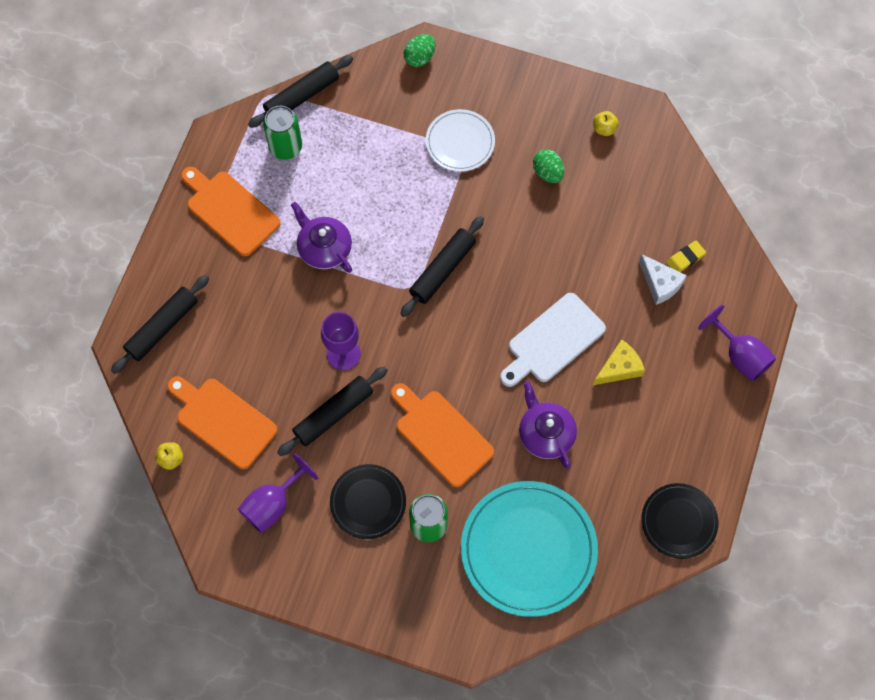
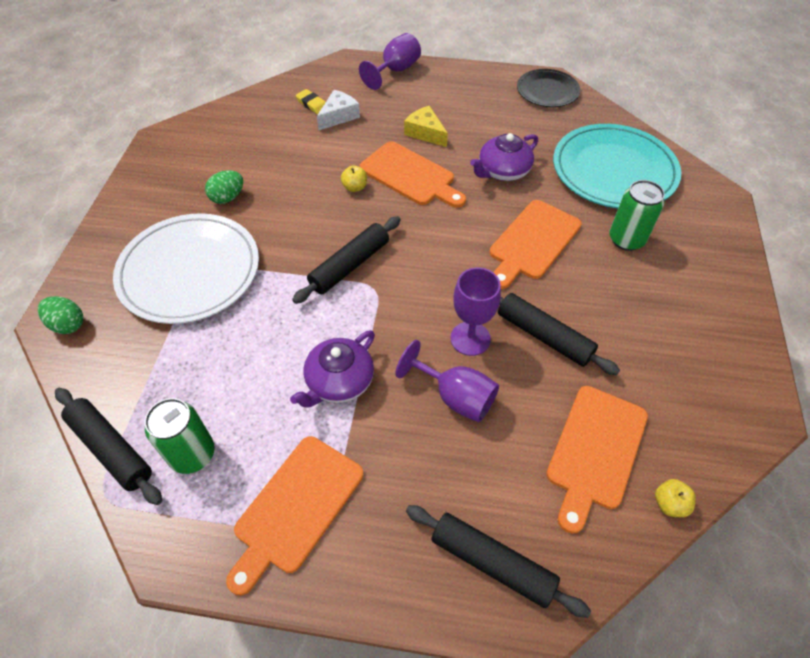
camera: 100 degrees left, 15 degrees down
purple goblet [238,453,318,533] -> purple goblet moved to [396,340,499,422]
black plate [330,464,406,539] -> none
black rolling pin [400,216,484,317] -> black rolling pin turned 75 degrees counterclockwise [292,216,401,304]
white plate [426,109,495,172] -> white plate [113,213,259,324], size x1.77
white cutting board [500,293,606,387] -> orange cutting board [359,141,466,208]
yellow apple [593,111,619,136] -> yellow apple moved to [341,165,367,192]

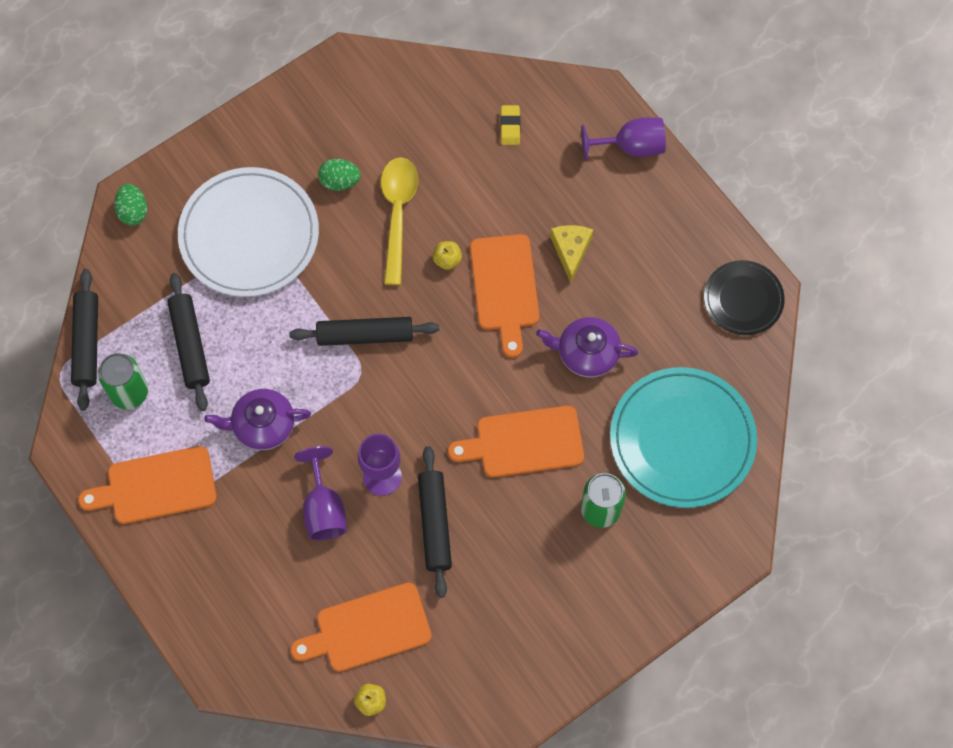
camera: 45 degrees right, 15 degrees up
white cheese [317,90,360,130] -> none
black rolling pin [406,505,591,618] -> black rolling pin moved to [167,273,210,411]
none -> yellow spoon [381,157,418,285]

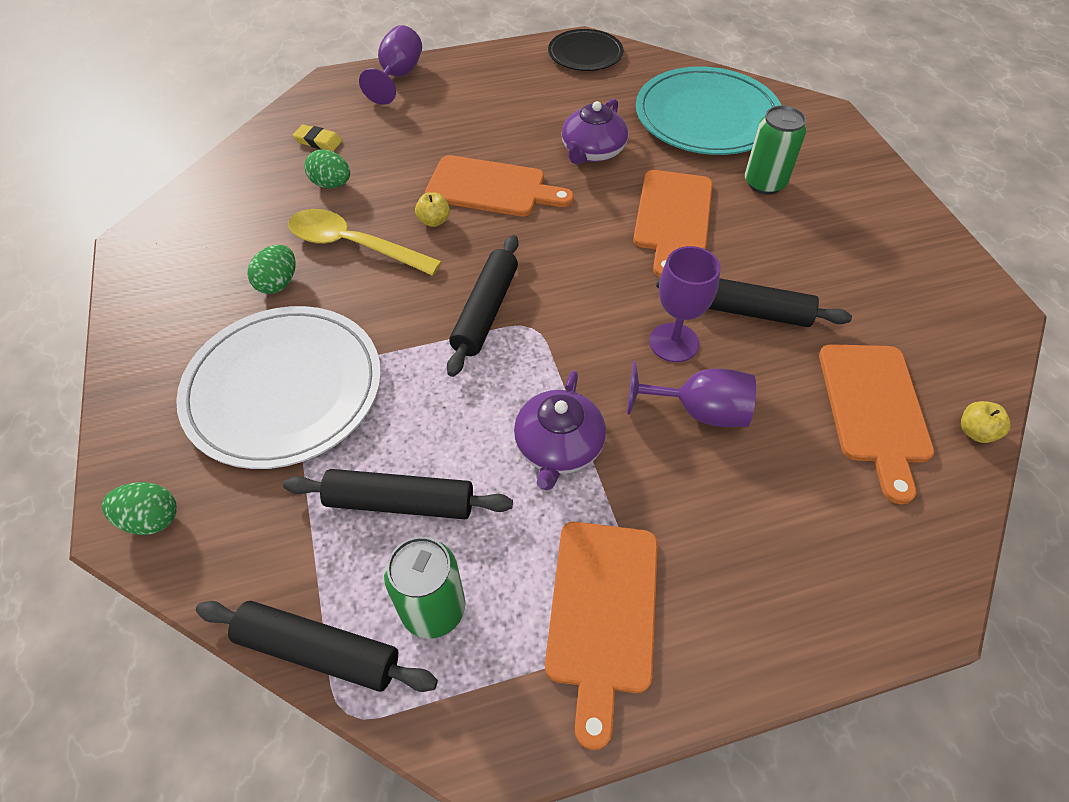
camera: 70 degrees left, 15 degrees down
yellow cheese [550,225,593,283] -> none
none -> green egg [304,149,350,188]

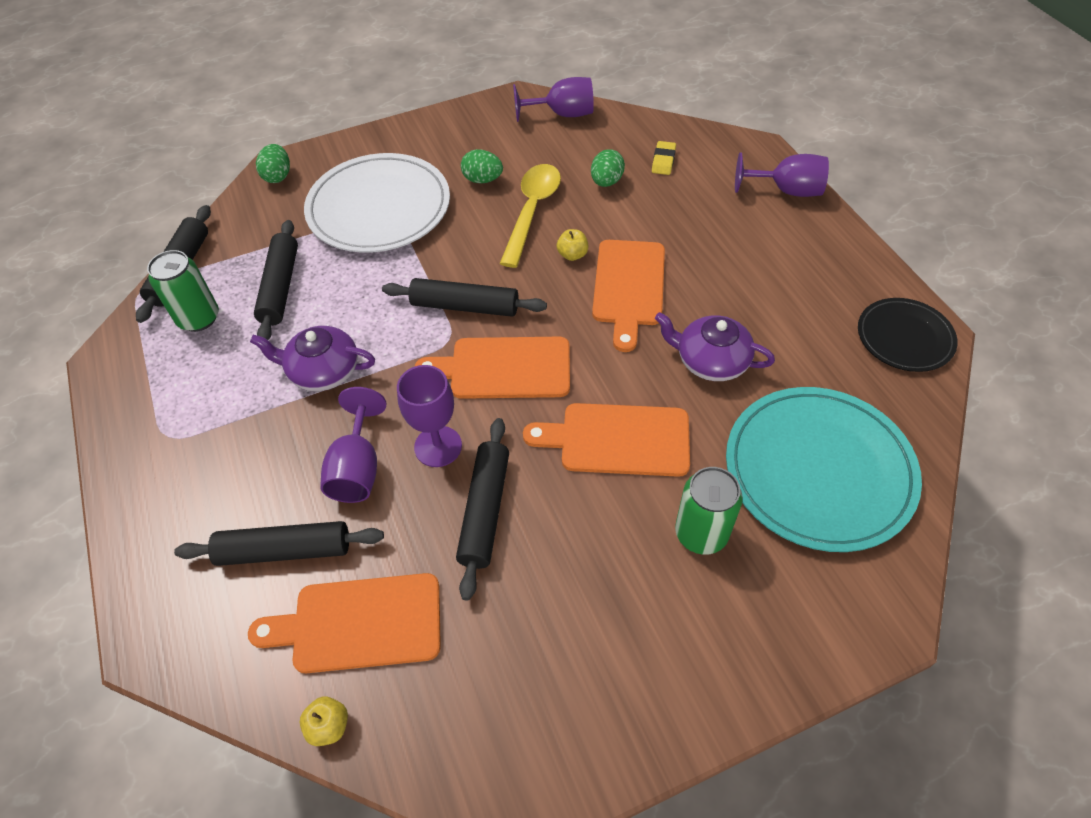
camera: 85 degrees right, 0 degrees up
orange cutting board [545,522,658,750] -> orange cutting board moved to [415,337,570,399]
none -> black rolling pin [174,521,384,566]
none -> purple goblet [513,77,594,122]

